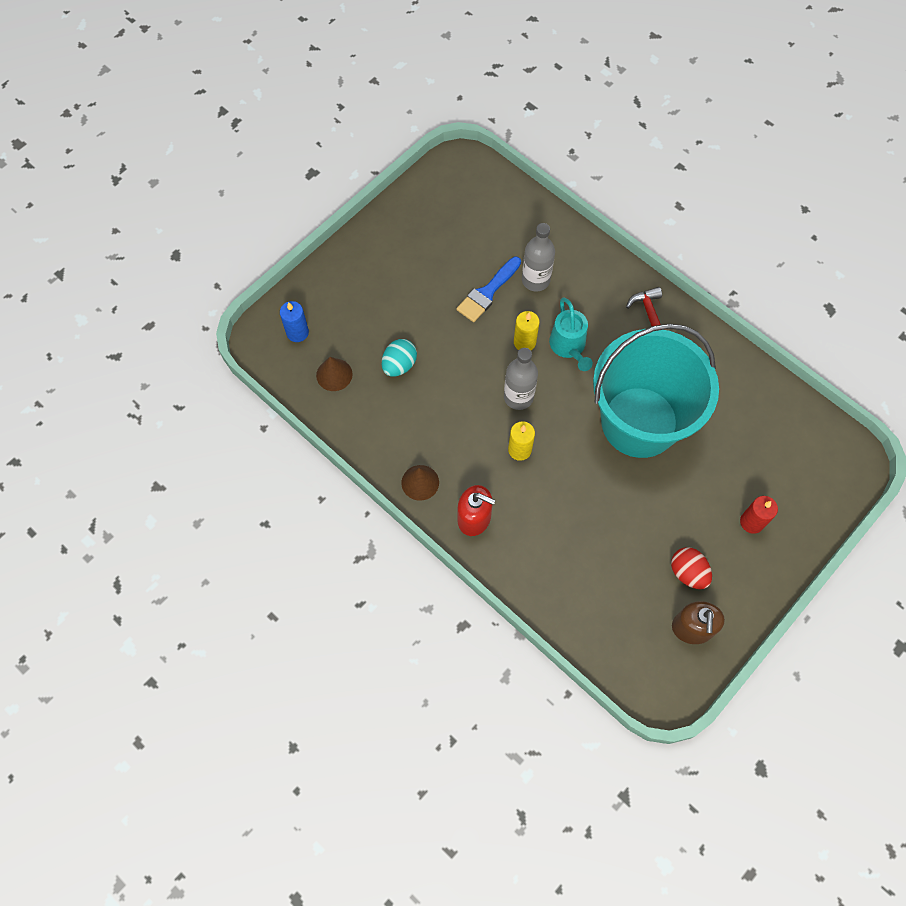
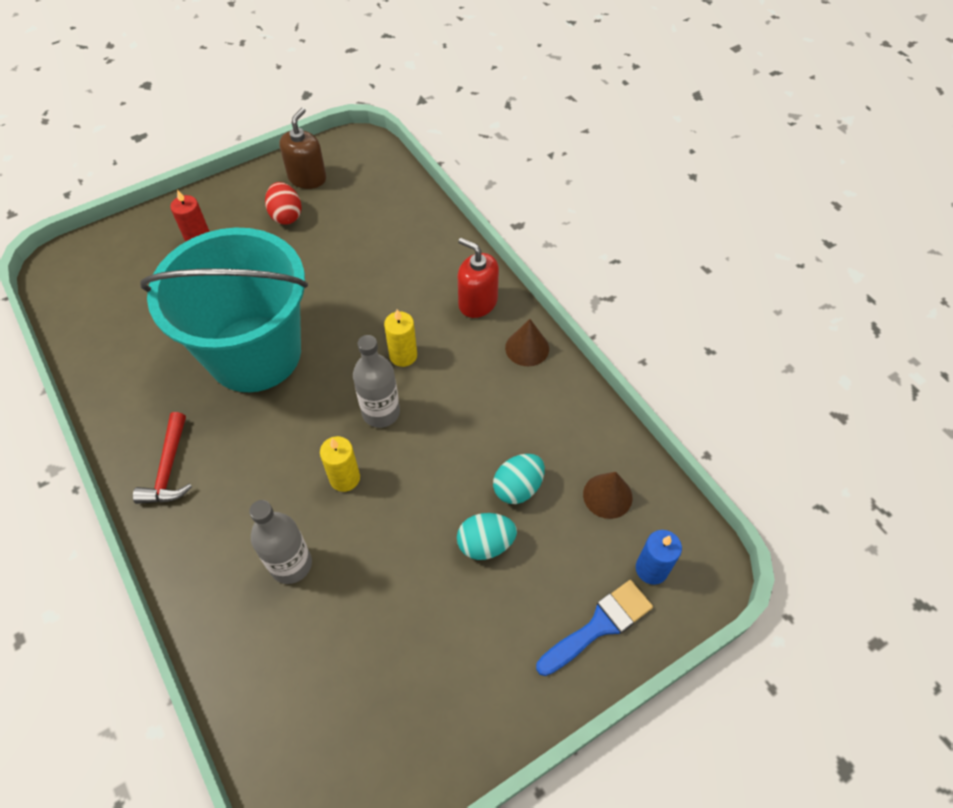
camera: 165 degrees left, 10 degrees down
blue brush [456,257,521,322] -> blue brush moved to [536,580,653,676]
turquoise watering can [549,298,593,371] -> none
none -> turquoise egg [457,513,517,560]

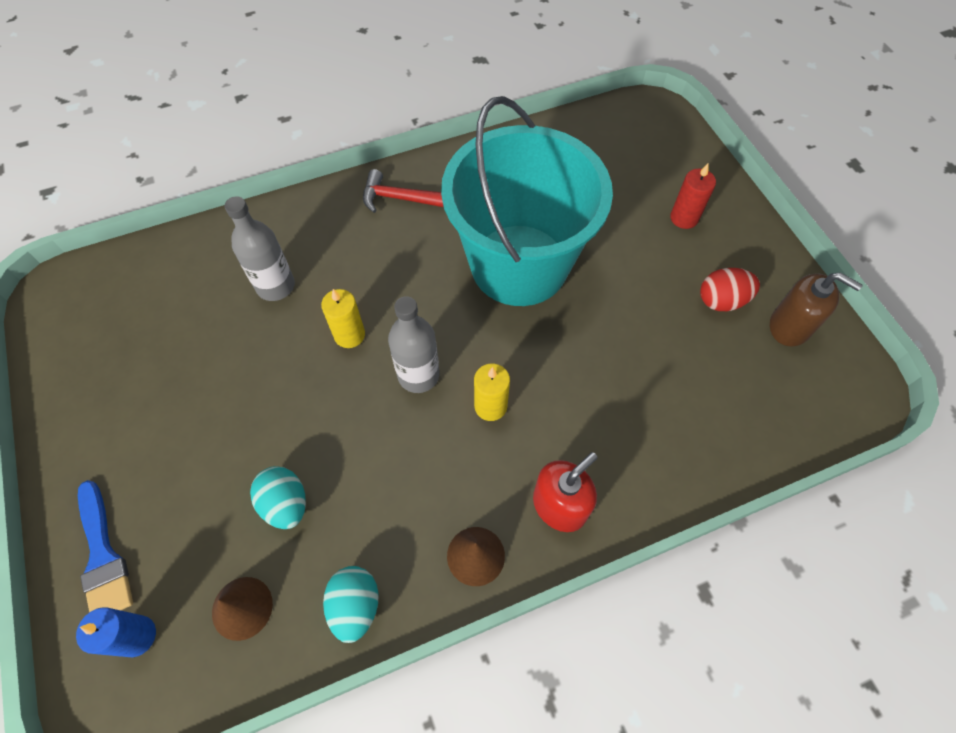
camera: 100 degrees right, 5 degrees up
turquoise egg [457,513,517,560] -> turquoise egg moved to [323,566,379,643]

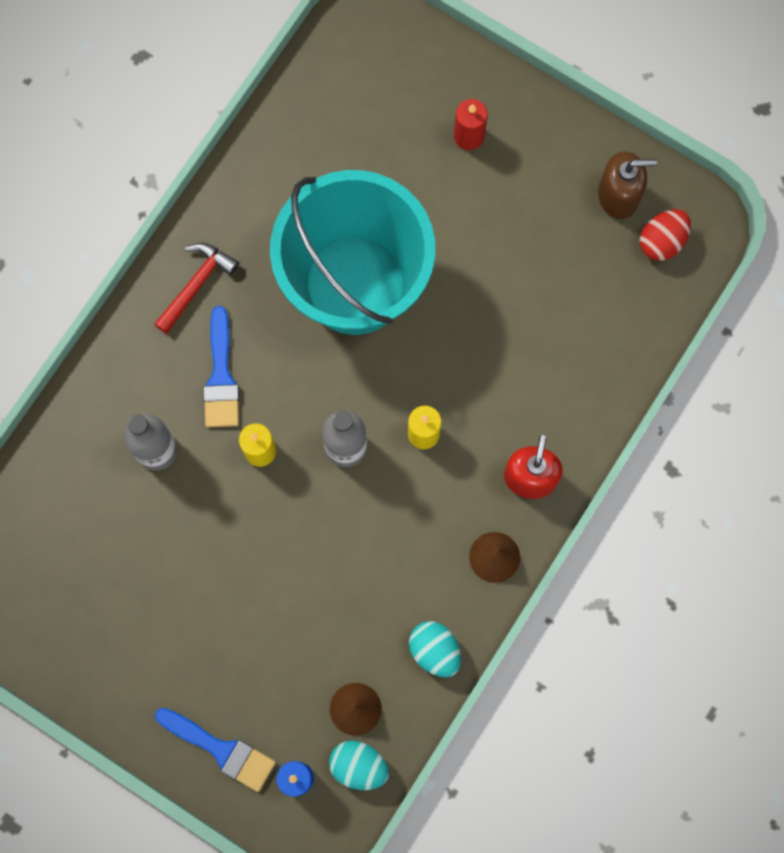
camera: 35 degrees left, 15 degrees up
turquoise egg [250,466,306,529] -> turquoise egg moved to [329,740,389,790]
red hammer [363,169,443,213] -> red hammer turned 150 degrees clockwise [154,243,239,334]
red egg [700,268,760,311] -> red egg moved to [640,209,691,261]
none -> blue brush [203,306,239,427]

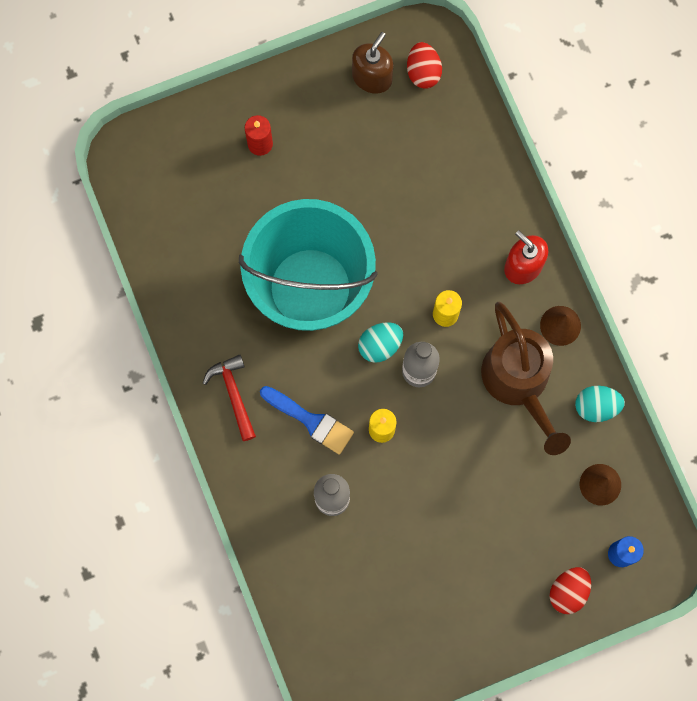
camera: 55 degrees left, 0 degrees up
blue brush [155,708,276,792] -> red egg [550,567,591,614]
turquoise egg [329,740,389,790] -> turquoise egg moved to [358,322,403,363]
none -> brown watering can [481,302,571,455]

